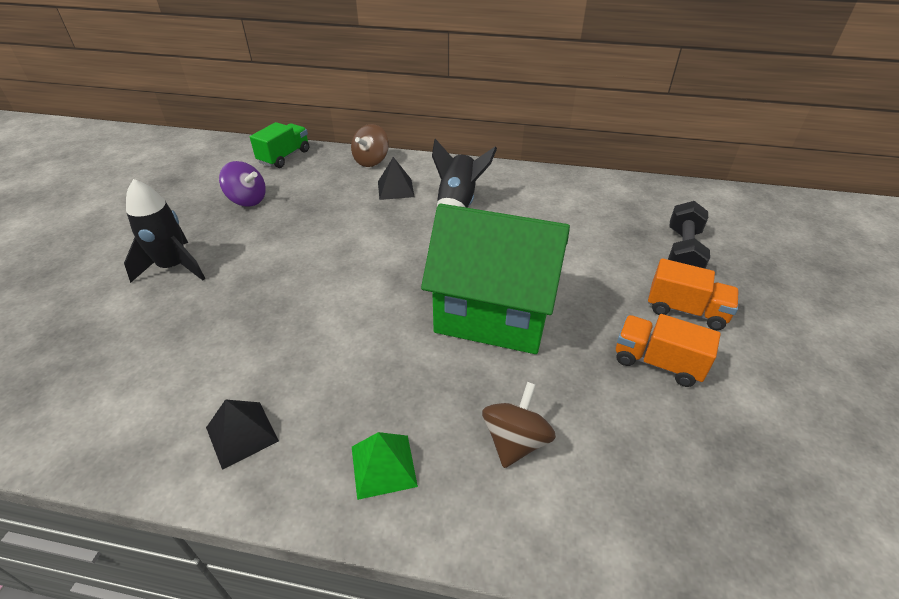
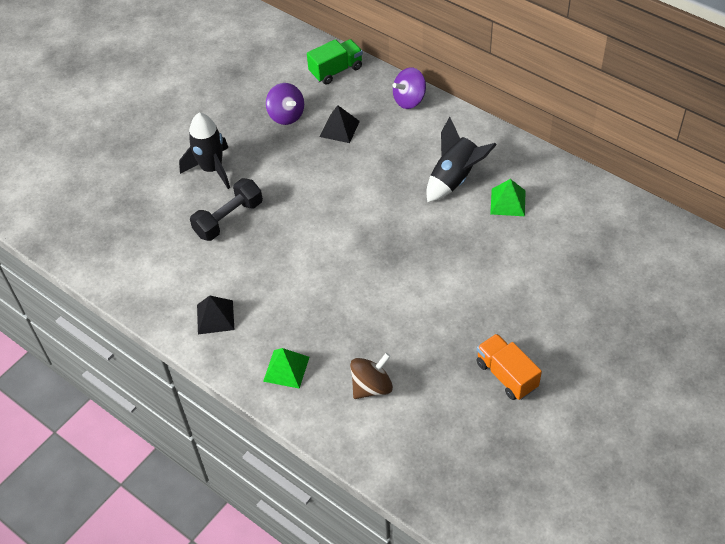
camera: 30 degrees right, 10 degrees up
brown spinning top [351,124,389,167] -> purple spinning top [392,67,426,109]
black pyramid [378,157,414,200] -> black pyramid moved to [320,105,360,143]
green house [421,203,570,354] -> none
orange truck [648,258,739,330] -> none
black dumbbell [668,201,710,269] -> black dumbbell moved to [190,178,263,241]
none -> green pyramid [490,179,526,216]

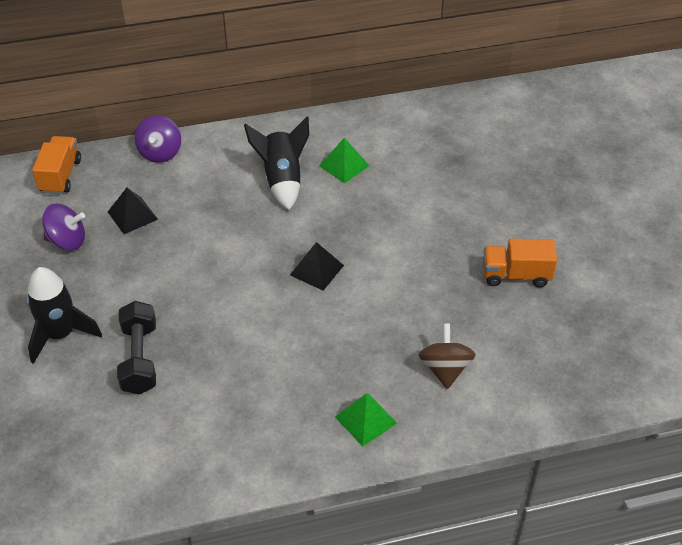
camera: 55 degrees left, 5 degrees down
black pyramid [197,295,234,334] -> black pyramid moved to [290,242,344,291]
green truck [307,39,363,85] -> orange truck [32,136,81,194]

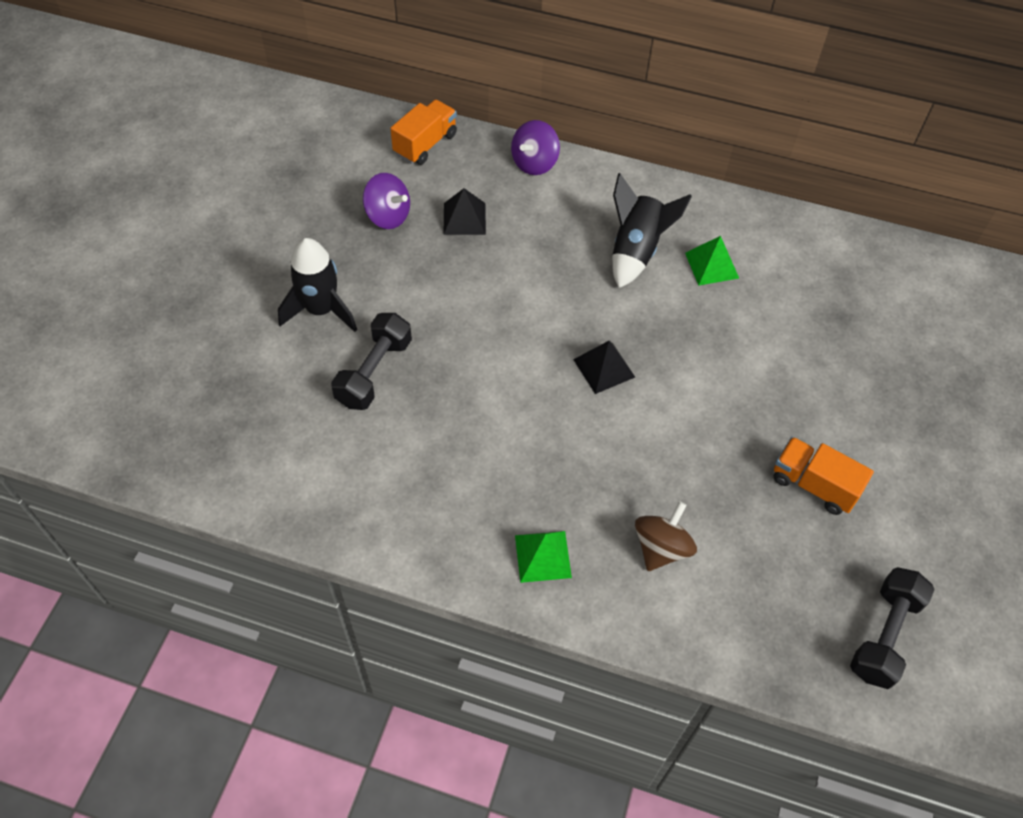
camera: 30 degrees right, 10 degrees up
none -> black dumbbell [850,567,935,689]

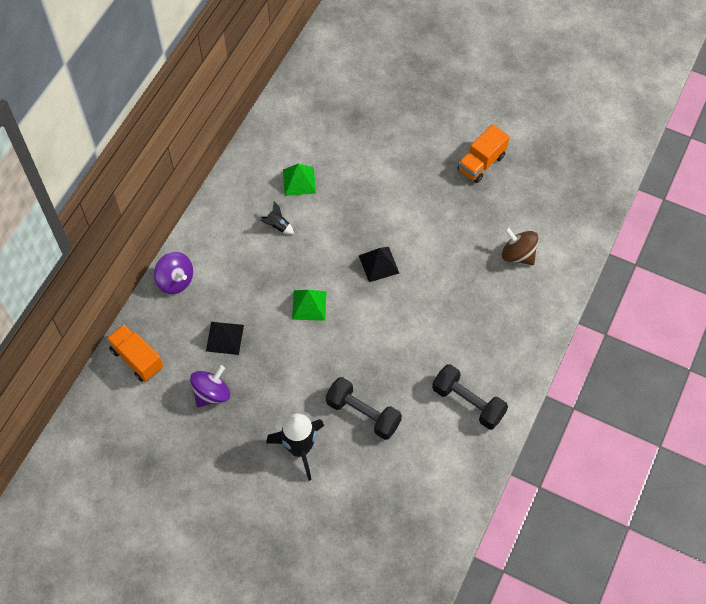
camera: 80 degrees left, 5 degrees up
green pyramid [515,531,572,583] -> green pyramid moved to [292,290,327,321]
black rocket [612,173,692,288] -> black rocket [261,202,294,234], size x0.46
black dumbbell [850,567,935,689] -> black dumbbell moved to [432,364,508,430]

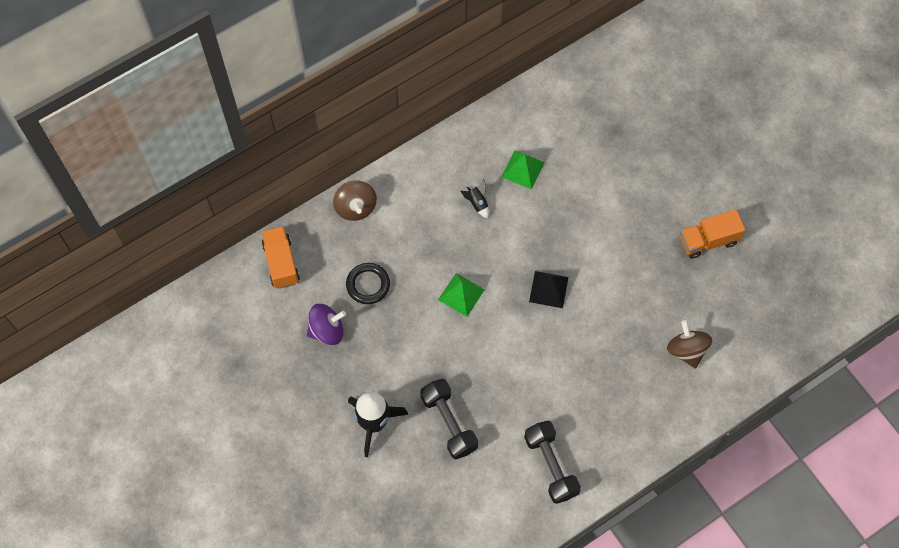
camera: 30 degrees right, 5 degrees up
purple spinning top [154,252,193,294] -> brown spinning top [333,180,377,221]
black pyramid [206,322,244,355] -> black ring [346,263,390,304]

